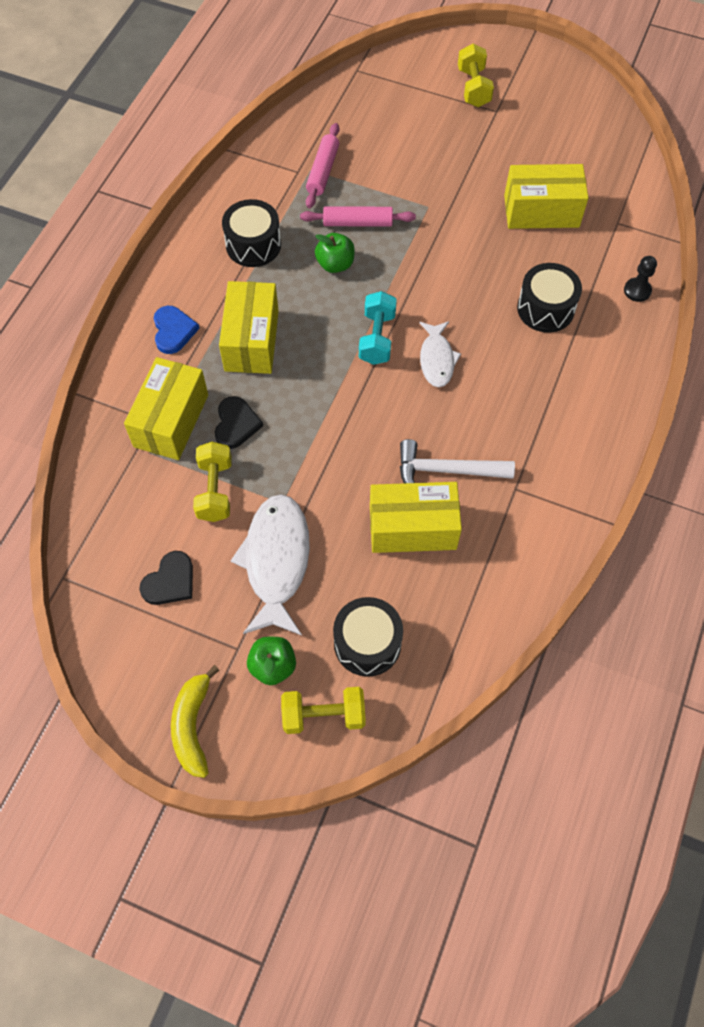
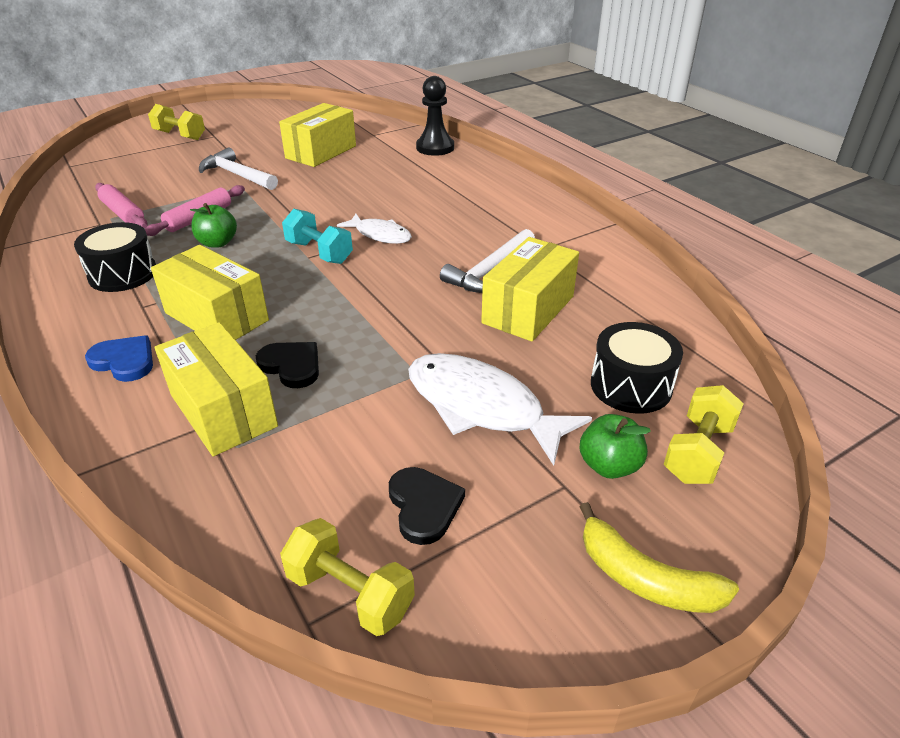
camera: 55 degrees left, 25 degrees down
yellow dumbbell [193,442,232,522] -> yellow dumbbell moved to [280,518,415,636]
black drum [517,263,582,333] -> none
black pawn [624,256,657,302] -> black pawn [416,76,454,156], size x1.69
none -> white hammer [199,148,278,190]

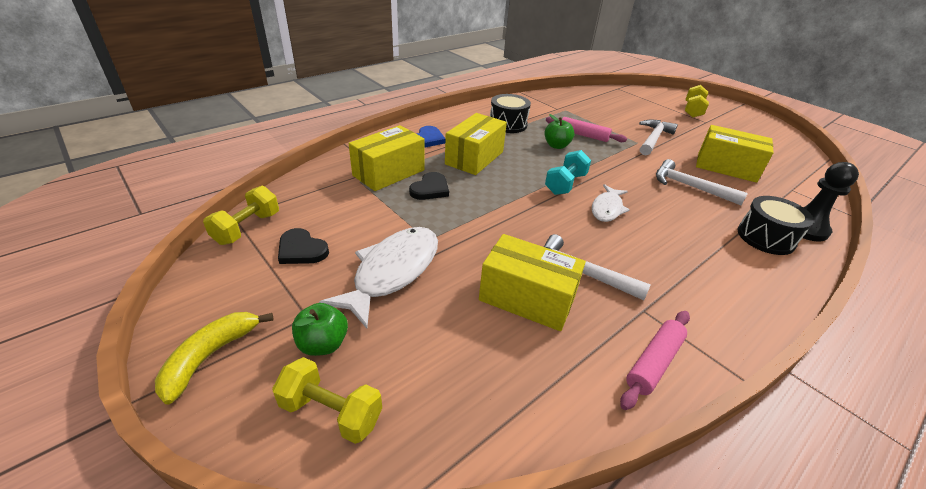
camera: 80 degrees right, 0 degrees up
pink rolling pin [95,183,148,229] -> pink rolling pin moved to [620,311,690,410]
black heart [389,467,465,545] -> black heart turned 60 degrees clockwise [278,228,329,264]
black drum [591,322,683,414] -> black drum moved to [738,196,814,255]
none -> white hammer [656,159,748,205]

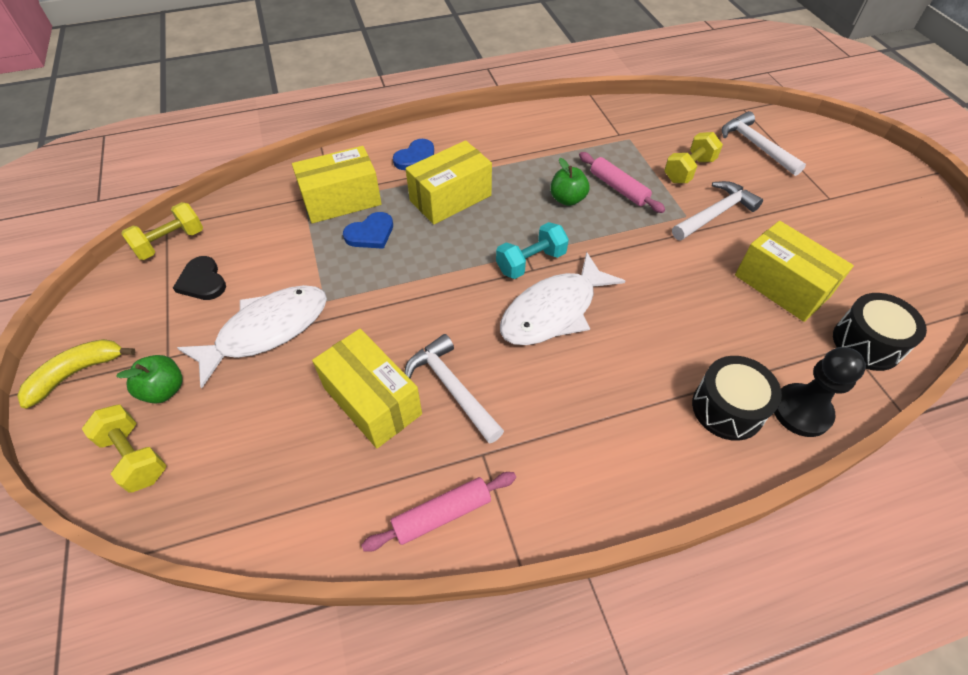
camera: 25 degrees right, 15 degrees up
black heart [409,172,449,200] -> blue heart [343,212,393,249]
black drum [490,94,531,133] -> black drum moved to [833,293,927,371]
white fish [592,184,630,222] -> white fish [500,252,625,345], size x1.70
white hammer [656,159,748,205] -> white hammer moved to [722,111,806,176]
yellow dumbbell [685,85,709,118] -> yellow dumbbell moved to [664,132,723,183]

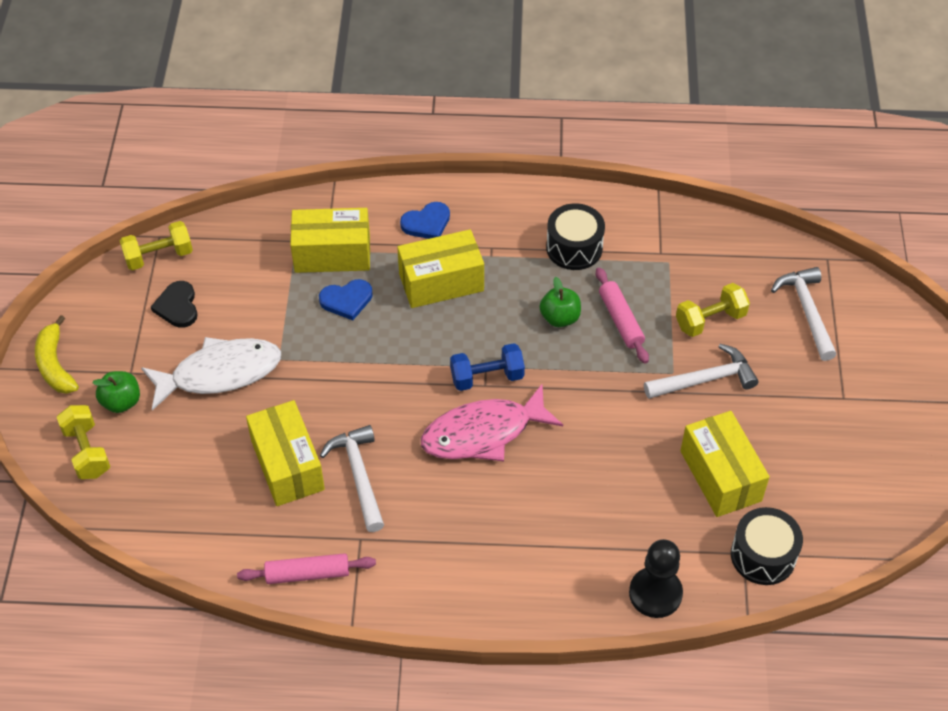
camera: 20 degrees right, 0 degrees up
yellow banana [17,339,135,409] -> yellow banana turned 90 degrees counterclockwise [35,315,79,394]
turquoise dumbbell [496,222,569,279] -> blue dumbbell [450,343,525,391]
white fish [500,252,625,345] -> pink fish [421,384,563,461]
black drum [692,356,782,441] -> black drum moved to [546,203,605,270]

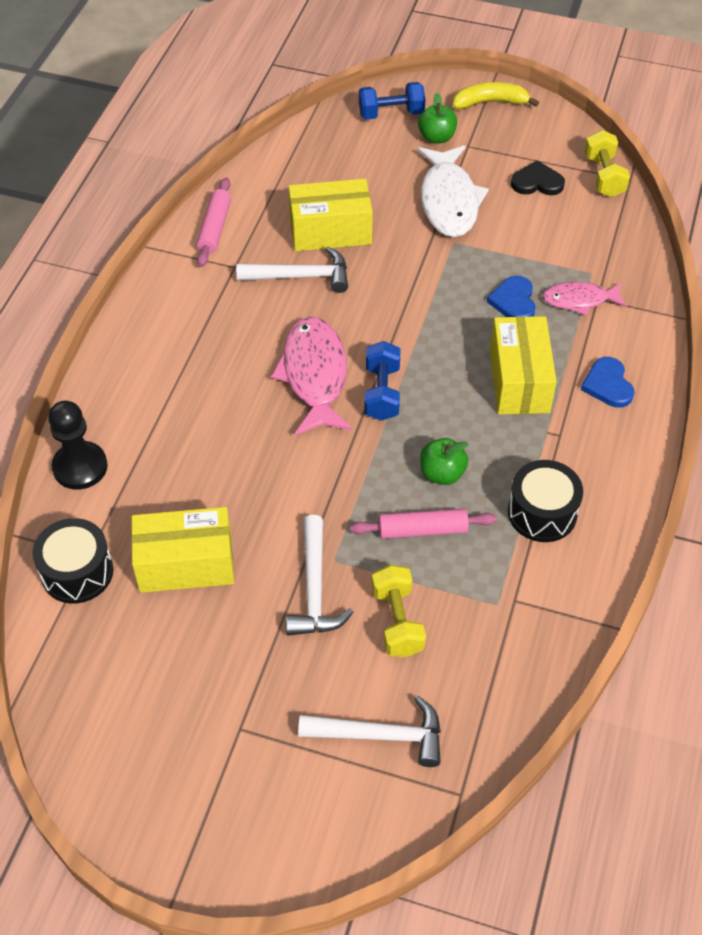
camera: 105 degrees right, 0 degrees up
yellow dumbbell [57,405,110,479] -> blue dumbbell [359,82,425,120]
yellow box [290,208,370,273] -> pink fish [542,282,627,316]

